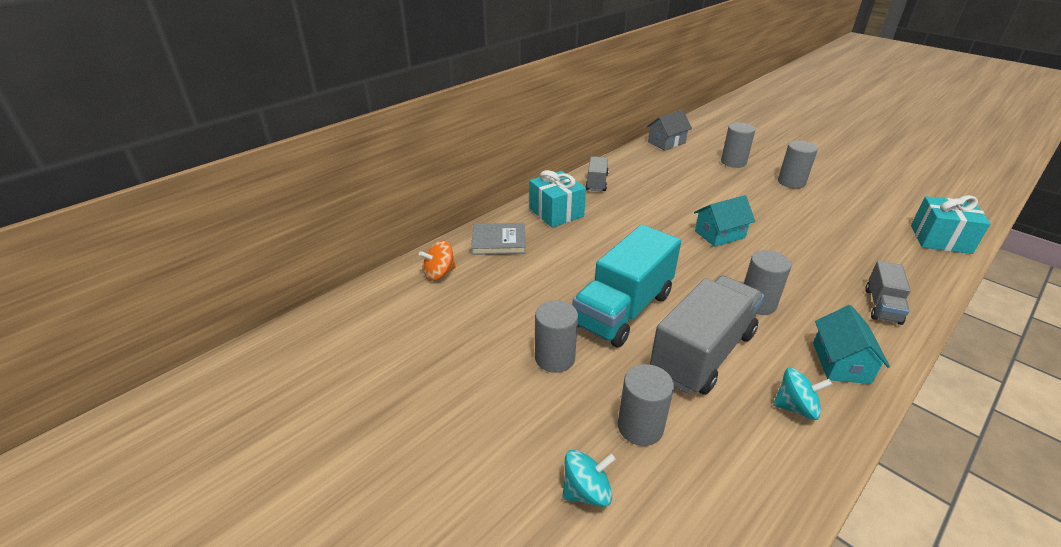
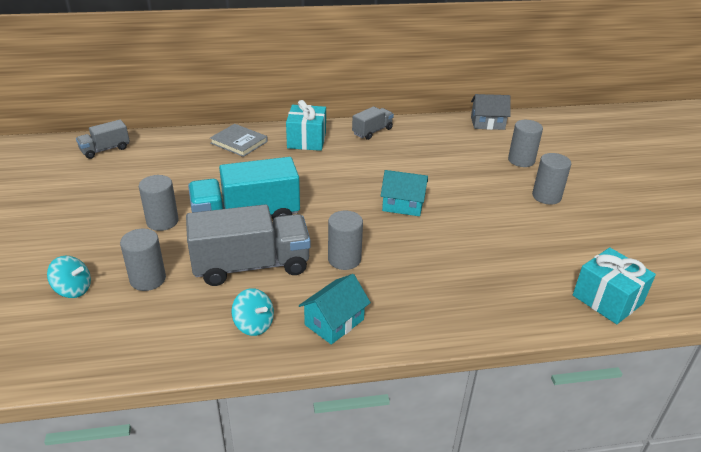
camera: 35 degrees right, 0 degrees up
orange spinning top [419,240,456,281] -> none
grey truck [865,261,911,325] -> grey truck moved to [76,120,130,159]

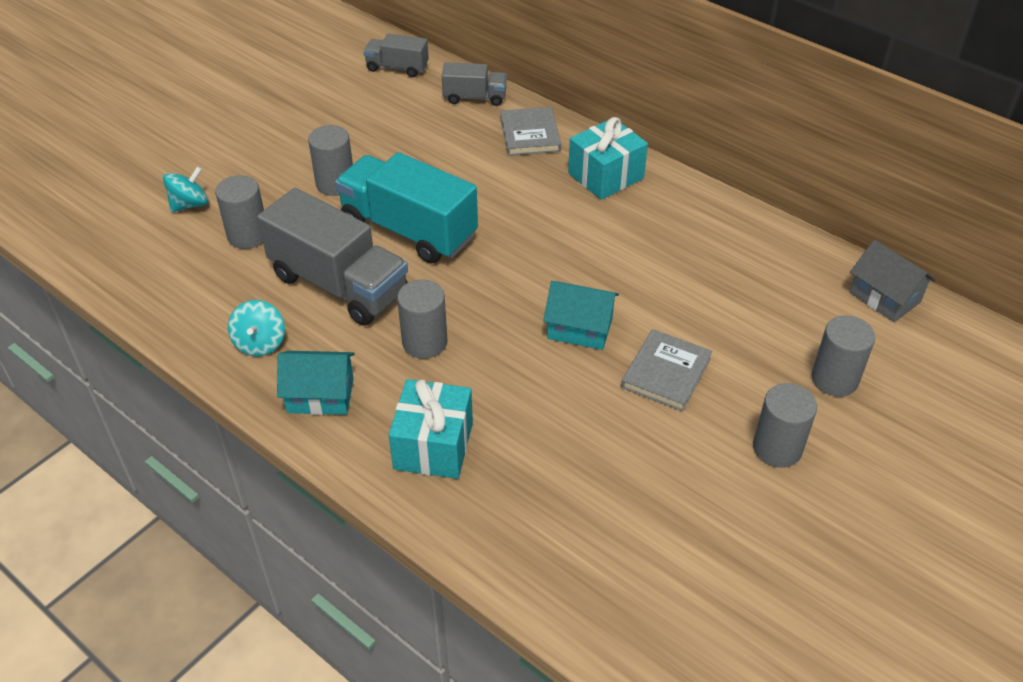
camera: 50 degrees right, 10 degrees up
turquoise spinning top [47,256,91,298] -> turquoise spinning top turned 105 degrees counterclockwise [163,166,208,212]
grey truck [352,106,394,140] -> grey truck moved to [442,63,507,106]
turquoise house [381,170,428,216] -> turquoise house turned 45 degrees counterclockwise [543,281,619,350]
turquoise gift [573,247,656,324] -> turquoise gift moved to [389,379,473,479]
none -> grey book [621,329,712,411]

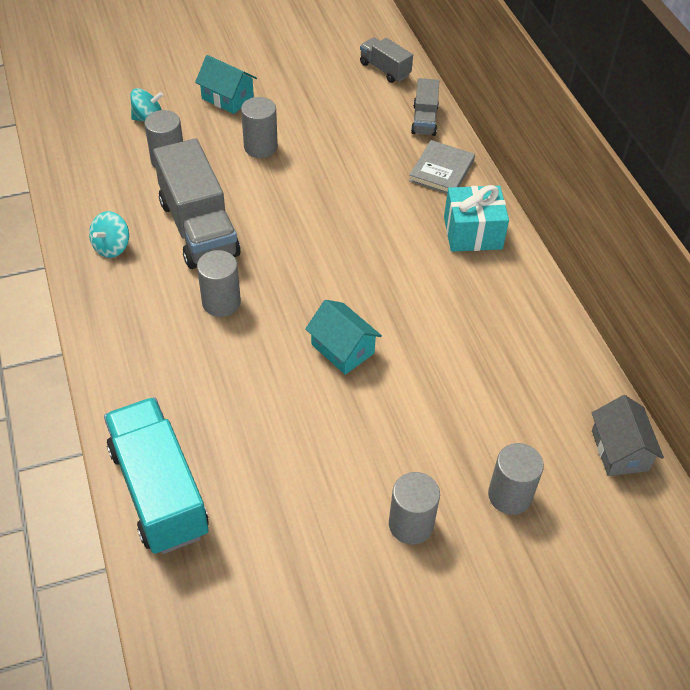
camera: 30 degrees right, 5 degrees up
turquoise house [277,351,355,415] -> turquoise house moved to [195,55,257,114]
turquoise truck [335,152,478,263] -> turquoise truck moved to [104,397,209,554]
turquoise gift [389,379,473,479] -> none
grey truck [442,63,507,106] -> grey truck turned 60 degrees clockwise [411,78,439,136]
grey book [621,329,712,411] -> none

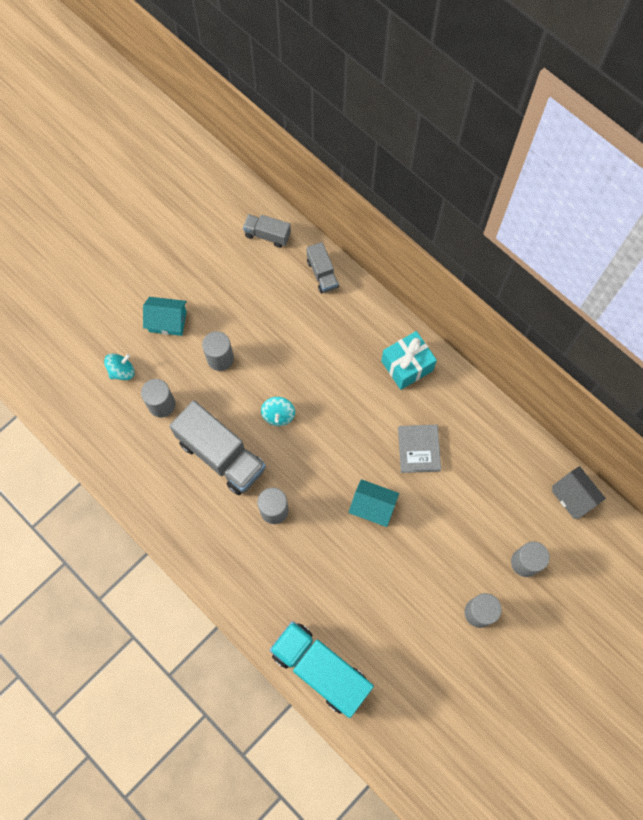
camera: 25 degrees left, 20 degrees up
turquoise spinning top [89,211,129,258] -> turquoise spinning top moved to [261,397,295,426]
grey book [409,140,475,194] -> grey book moved to [398,425,441,473]

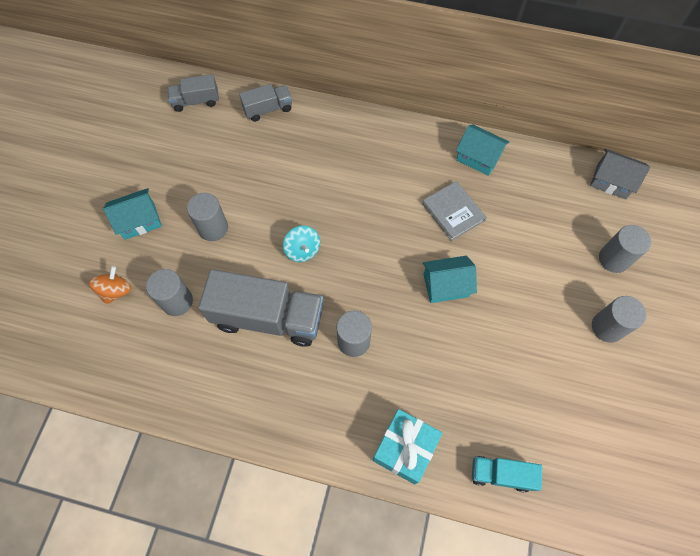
camera: 30 degrees left, 5 degrees down
turquoise spinning top [104,353,135,380] -> orange spinning top [89,266,131,305]
turquoise truck [269,621,374,718] -> turquoise truck [472,456,542,493], size x0.52
grey truck [307,242,339,293] -> grey truck turned 60 degrees counterclockwise [239,84,292,122]
turquoise gift [381,331,437,390] -> turquoise gift moved to [373,409,442,484]
none -> turquoise house [456,124,509,176]

